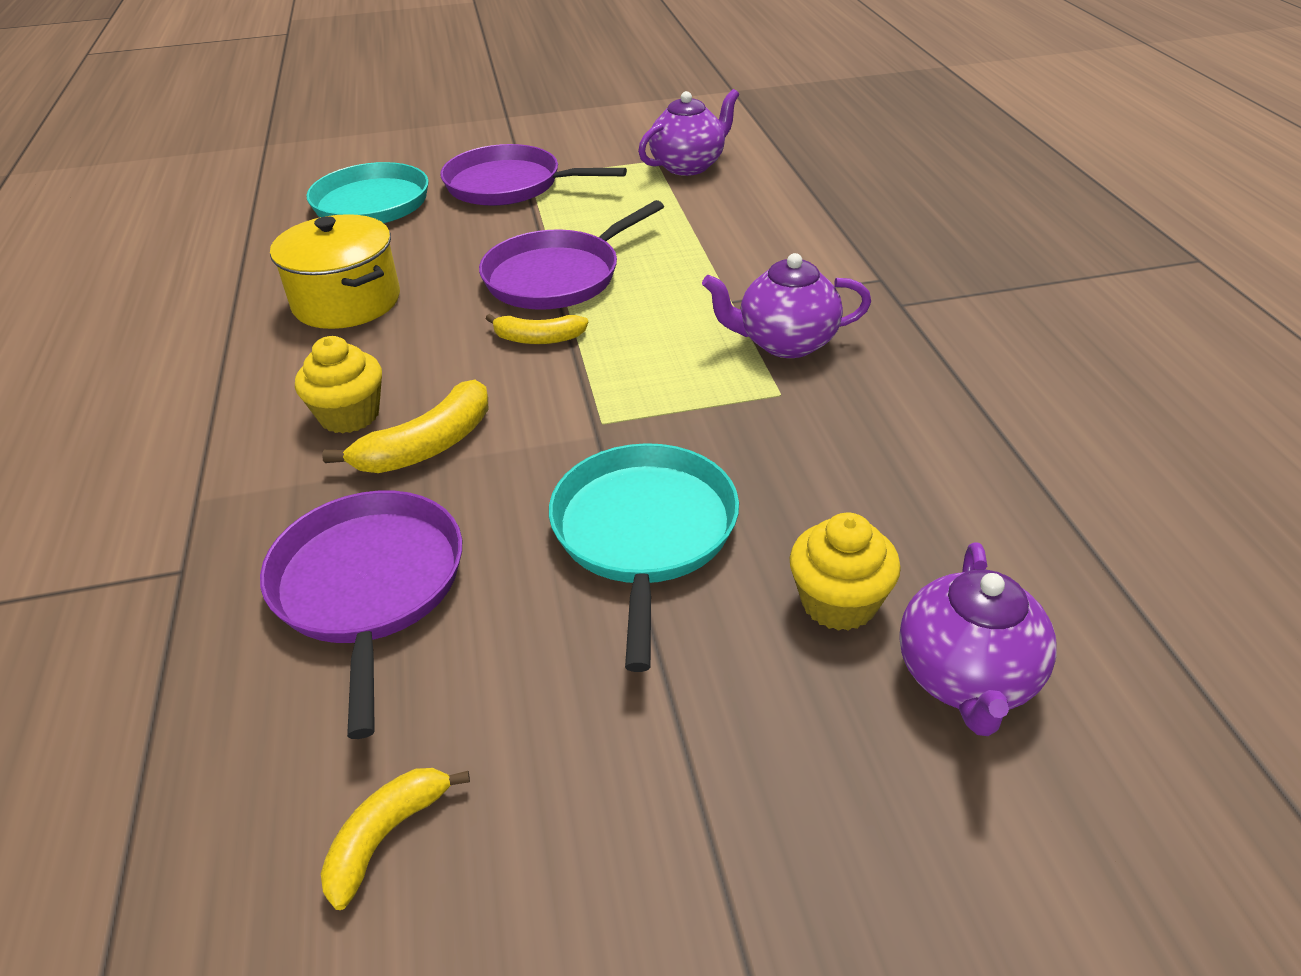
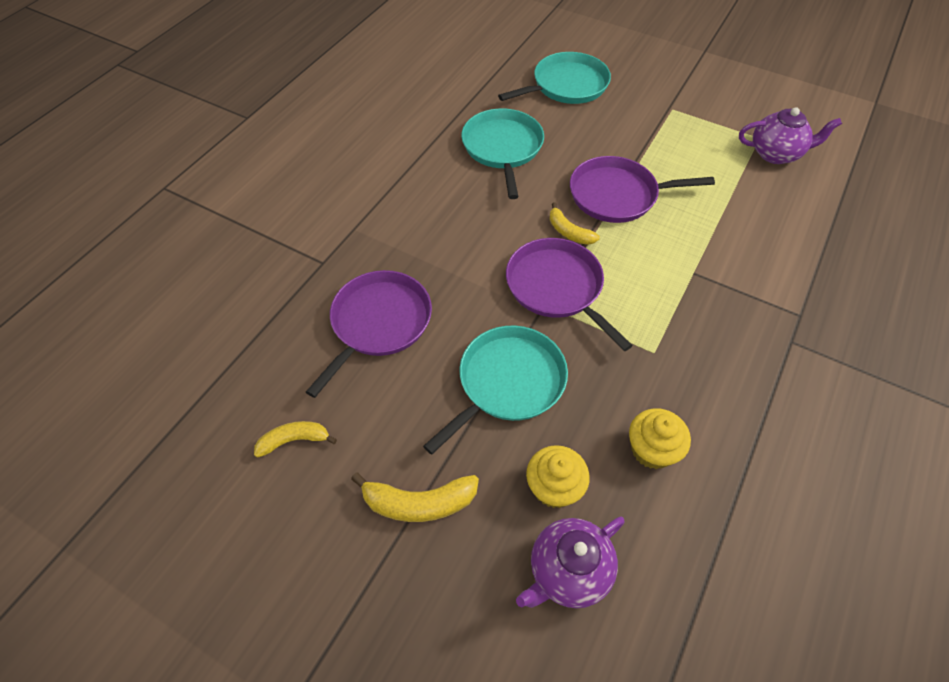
camera: 40 degrees right, 15 degrees up
yellow pot [270,214,400,329] -> turquoise pan [461,108,544,199]
yellow cupcake [295,336,382,434] -> yellow cupcake moved to [629,408,691,469]
yellow banana [322,380,488,473] -> yellow banana moved to [351,473,479,522]
purple pan [440,144,627,206] -> purple pan moved to [506,238,633,351]
purple teapot [702,253,871,358] -> none

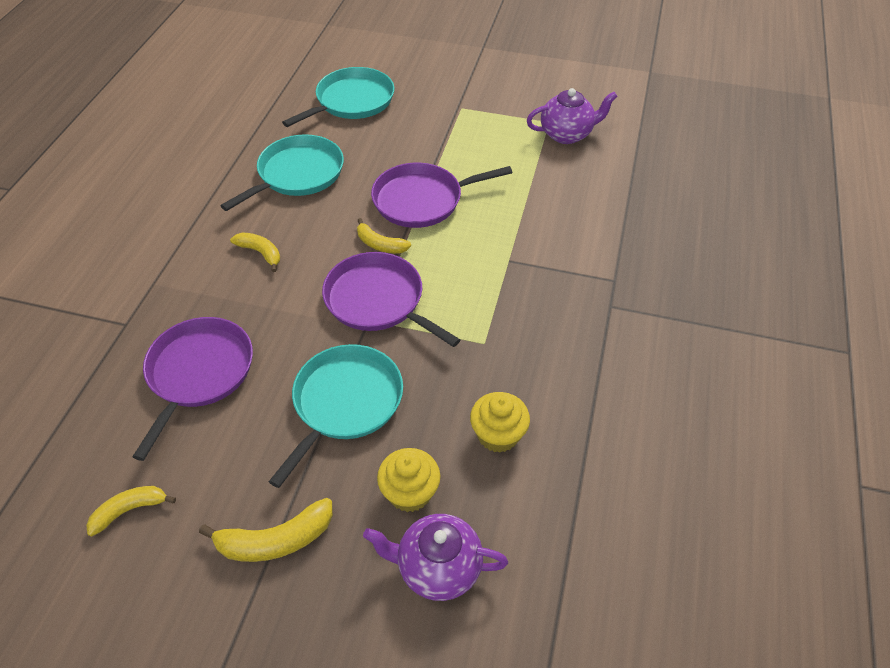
camera: 15 degrees left, 5 degrees down
turquoise pan [461,108,544,199] -> turquoise pan turned 60 degrees clockwise [220,134,344,211]
purple teapot [516,516,625,608] -> purple teapot turned 60 degrees clockwise [363,514,508,601]
none -> yellow banana [230,232,280,272]

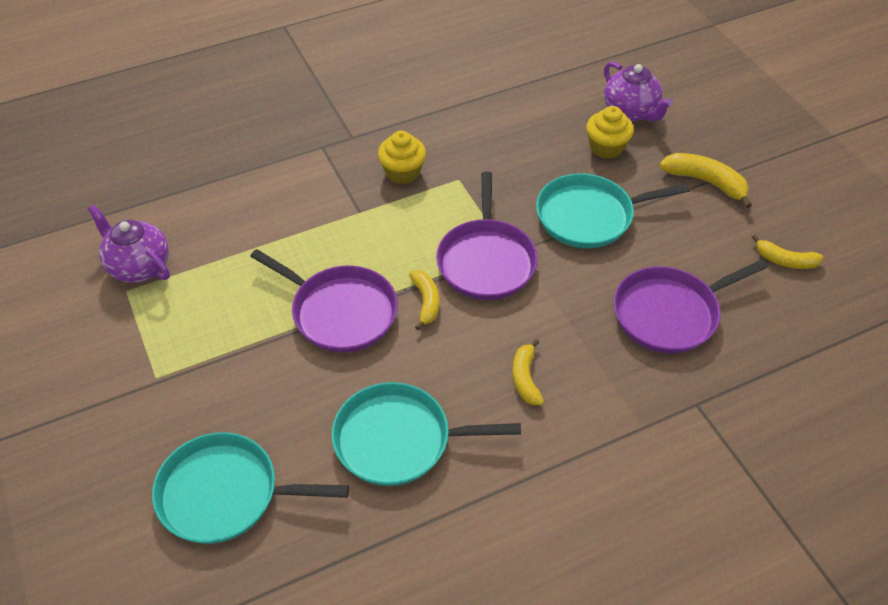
camera: 130 degrees left, 0 degrees up
yellow cupcake [470,392,530,453] -> yellow cupcake moved to [378,131,426,184]

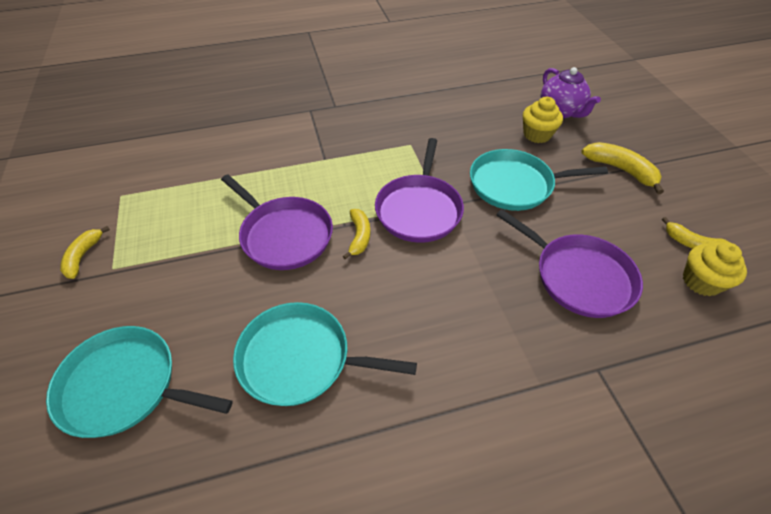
camera: 10 degrees right, 0 degrees up
purple teapot [88,205,170,283] -> none
yellow cupcake [378,131,426,184] -> yellow cupcake moved to [683,242,747,296]
yellow banana [512,339,544,405] -> yellow banana moved to [60,226,110,279]
purple pan [614,260,767,353] -> purple pan turned 120 degrees counterclockwise [496,209,643,318]

